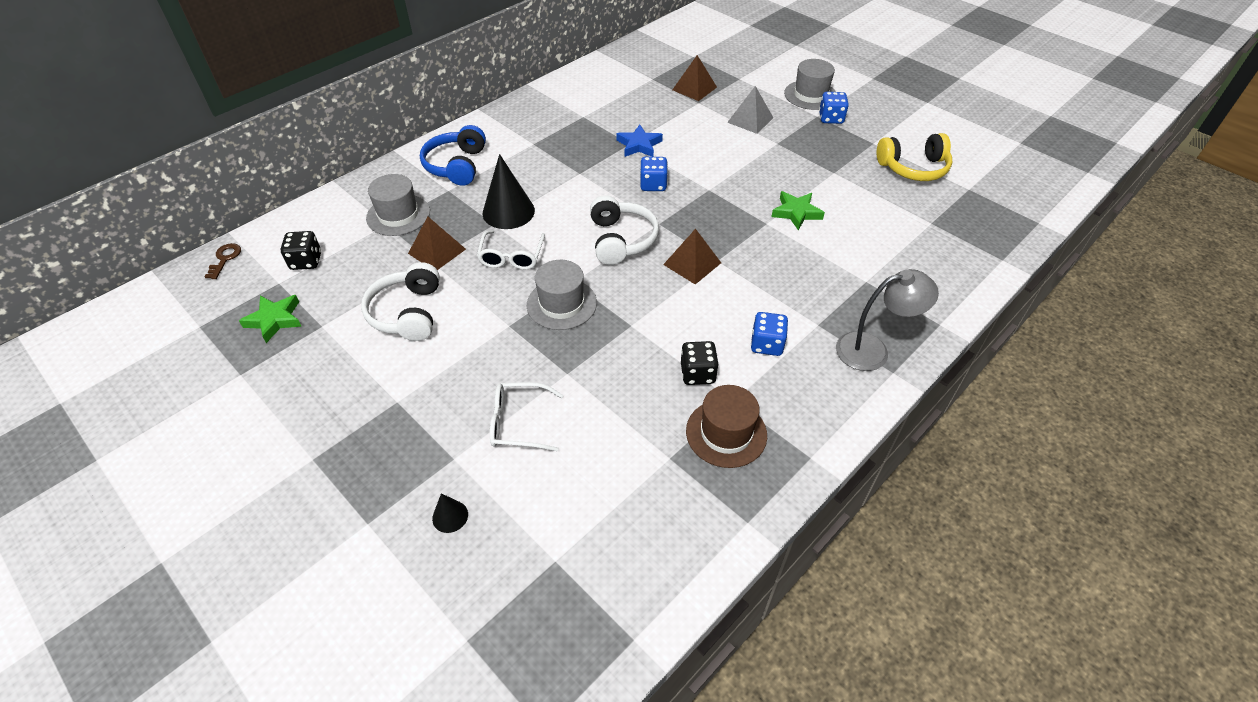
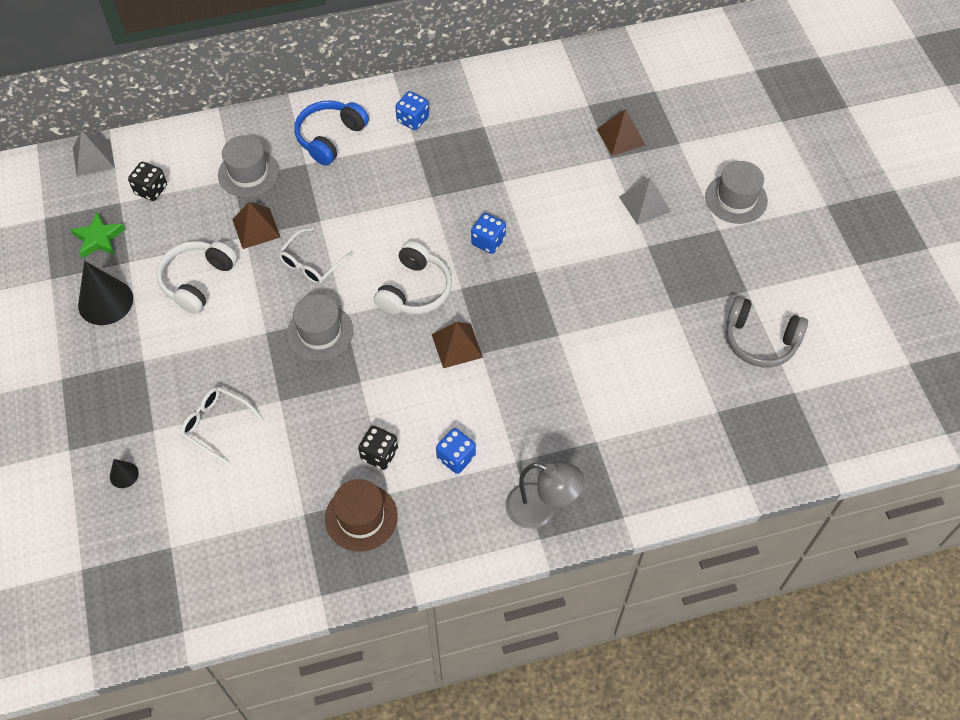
camera: 30 degrees right, 10 degrees up
brown key [205,243,241,279] -> grey pyramid [73,130,115,176]
black cone [483,154,535,229] -> black cone moved to [78,261,133,325]
blue star [616,125,663,157] -> none
green star [772,191,825,230] -> none
blue dice [819,92,849,124] -> blue dice moved to [395,91,429,130]
yellow headphones [877,133,952,181] -> grey headphones [726,296,808,367]

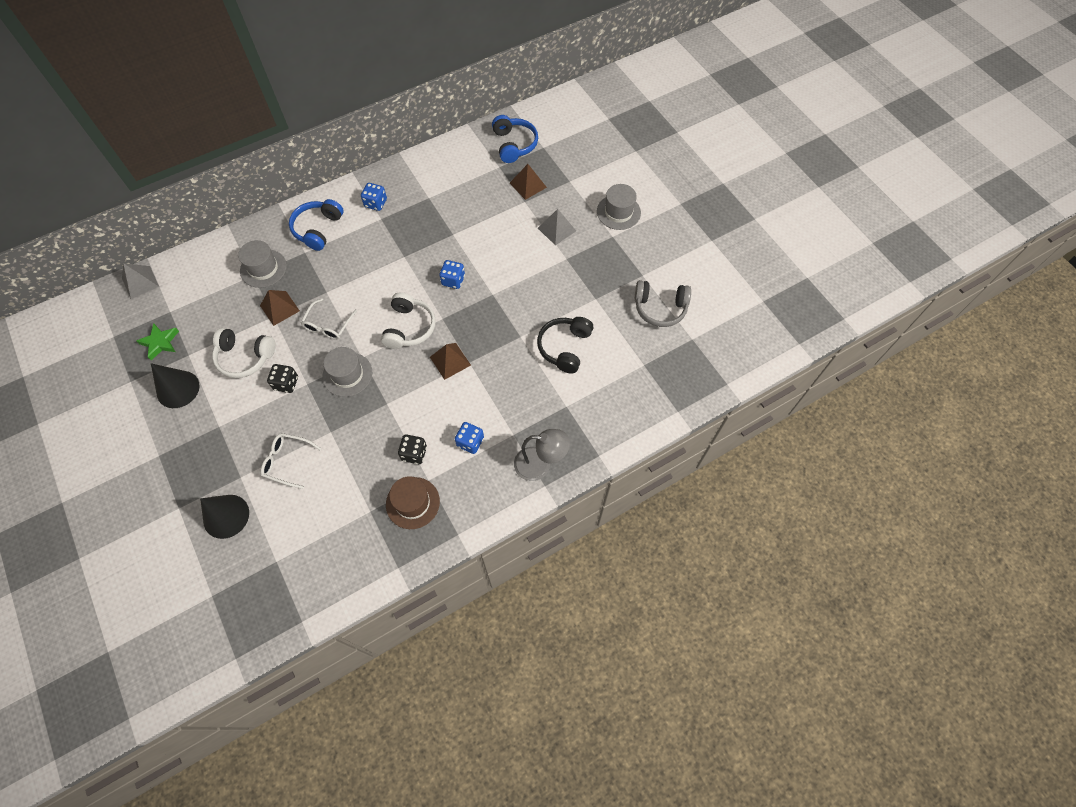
camera: 15 degrees left, 5 degrees up
black cone [110,459,139,488] -> black cone [200,495,249,539], size x2.07
black dice [128,162,167,201] -> black dice moved to [267,364,298,393]
white headphones [157,241,237,314] -> white headphones turned 90 degrees counterclockwise [212,328,275,378]
none -> blue headphones [492,115,538,163]
none -> black headphones [537,317,593,374]

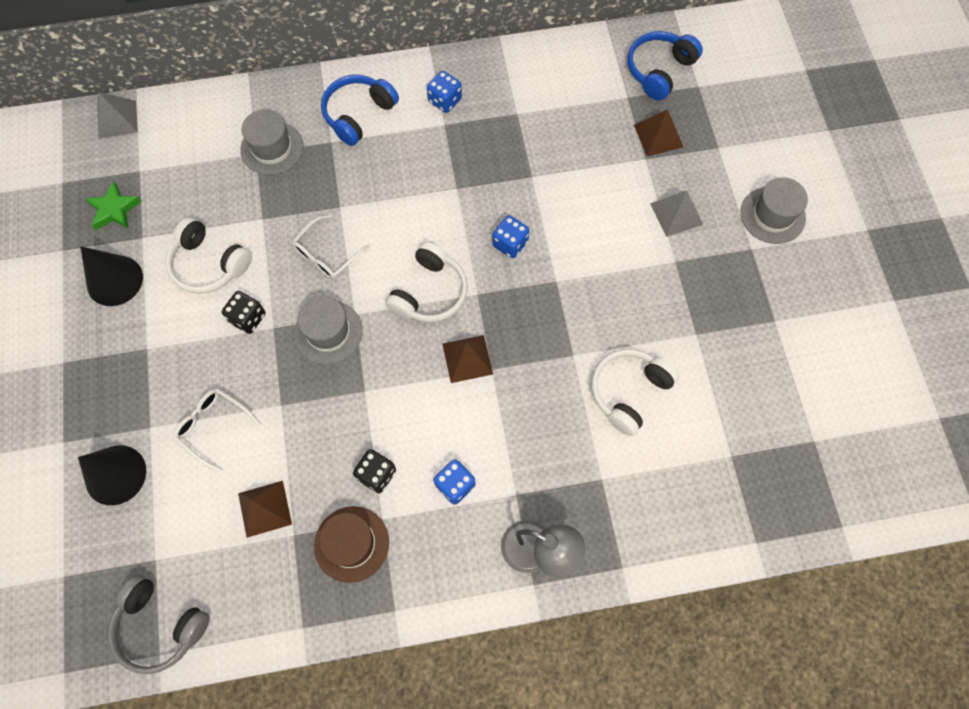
camera: 20 degrees right, 5 degrees up
brown pyramid [260,290,300,326] -> brown pyramid moved to [238,481,292,538]
blue headphones [492,115,538,163] -> blue headphones turned 150 degrees counterclockwise [627,31,703,100]
black headphones [537,317,593,374] -> white headphones [591,349,679,436]
grey headphones [635,280,691,327] -> grey headphones moved to [108,575,210,674]

